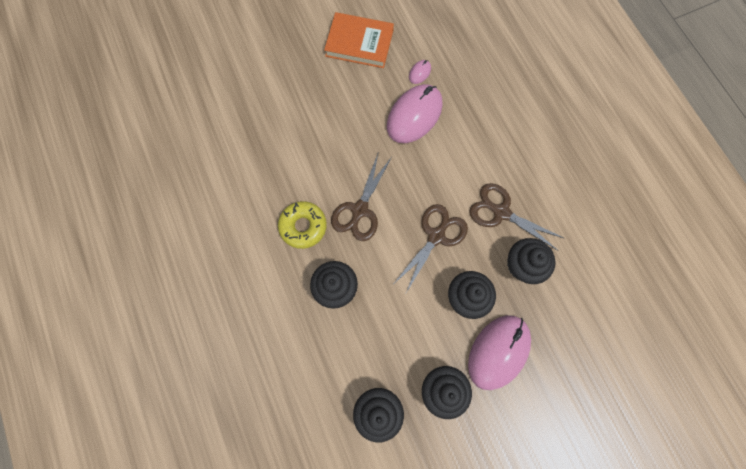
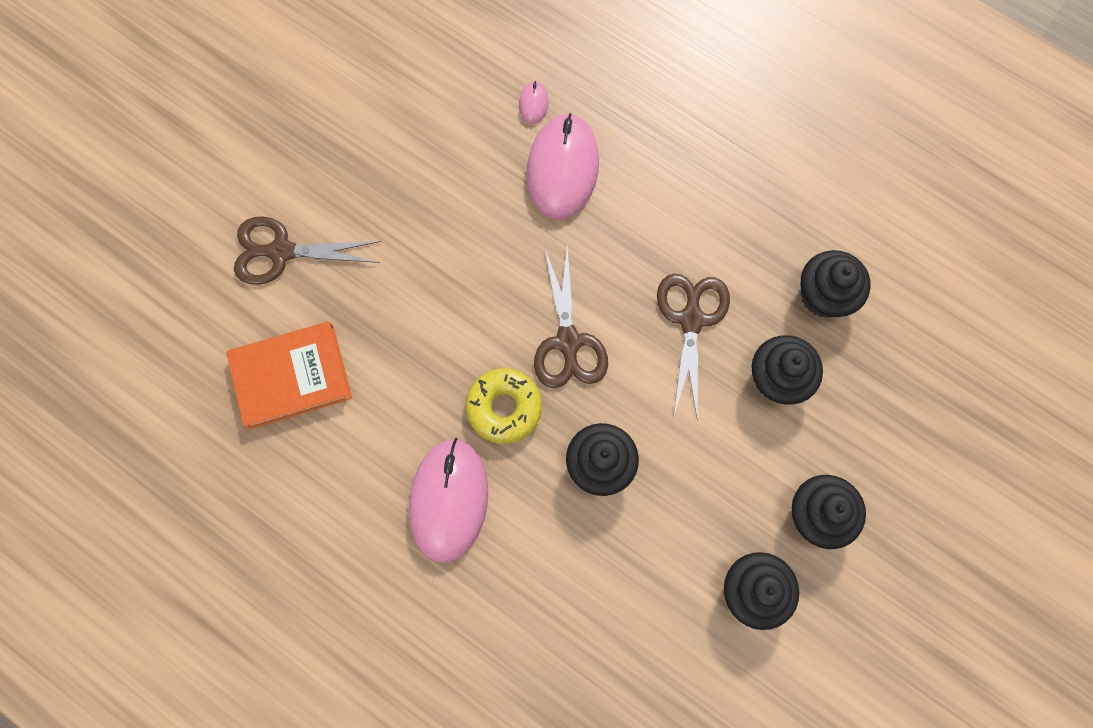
camera: 30 degrees left, 0 degrees up
orange book [324,12,394,68] -> orange book moved to [226,321,352,429]
pink mouse [468,315,531,390] -> pink mouse moved to [409,438,488,563]
brown scissors [469,183,563,251] -> brown scissors moved to [234,216,381,285]

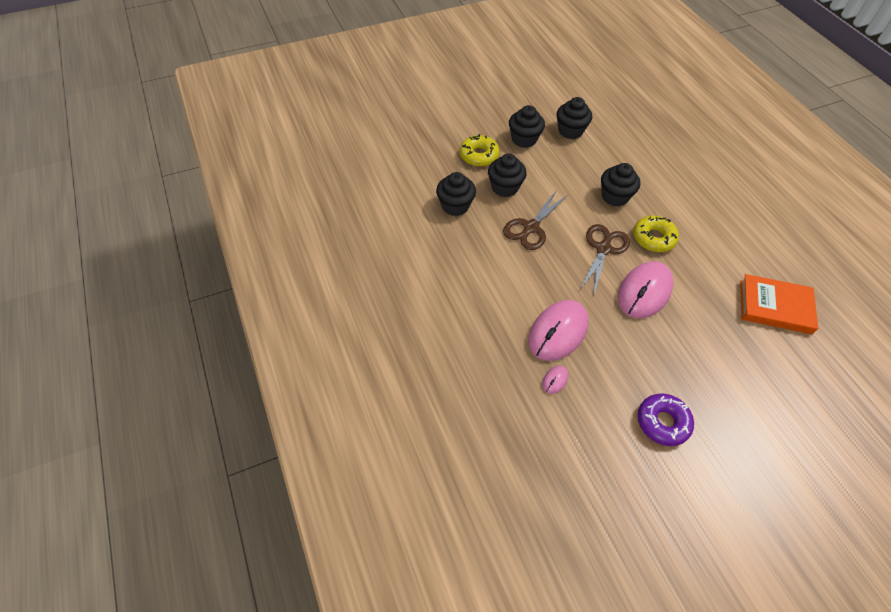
camera: 150 degrees left, 20 degrees down
brown scissors [234,216,381,285] -> none
pink mouse [409,438,488,563] -> pink mouse moved to [618,261,673,319]
none -> yellow donut [460,134,500,167]
none -> purple donut [638,393,694,446]

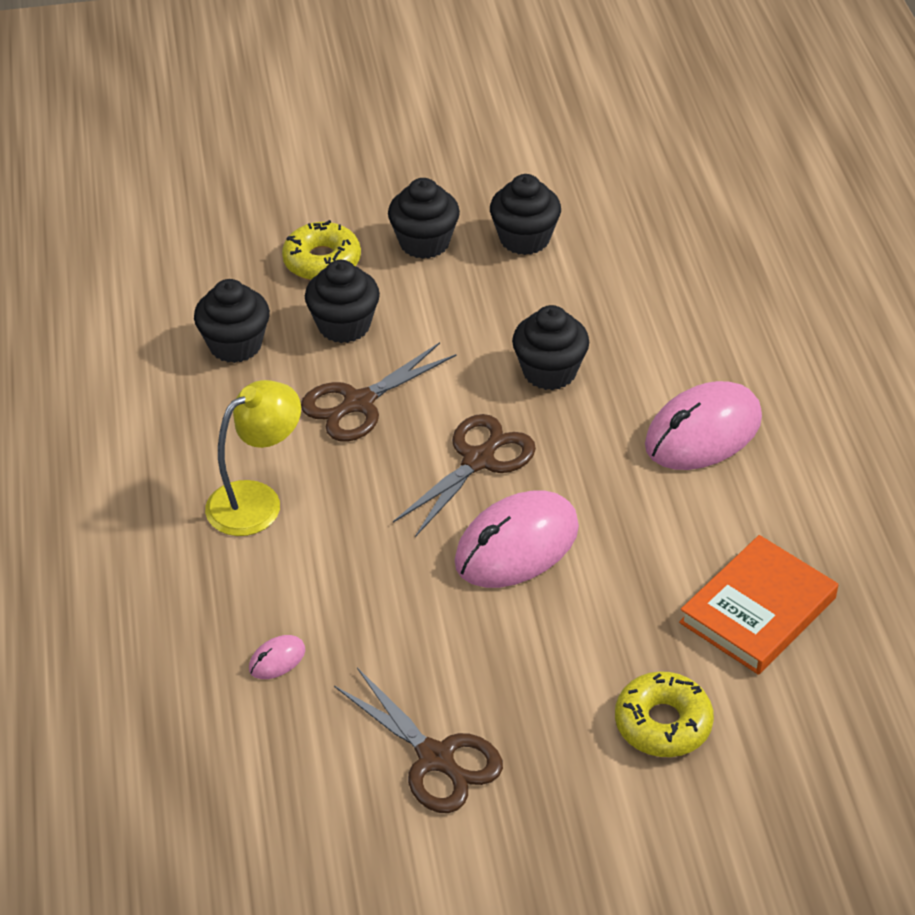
camera: 15 degrees right, 10 degrees down
pink mouse [528,300,589,361] -> pink mouse moved to [645,381,762,470]
yellow donut [633,216,679,252] -> yellow donut moved to [615,671,714,757]
purple donut [638,393,694,446] -> brown scissors [334,667,503,813]
orange book [740,274,818,334] -> orange book turned 75 degrees counterclockwise [679,535,838,675]
none -> yellow lamp [205,380,301,536]

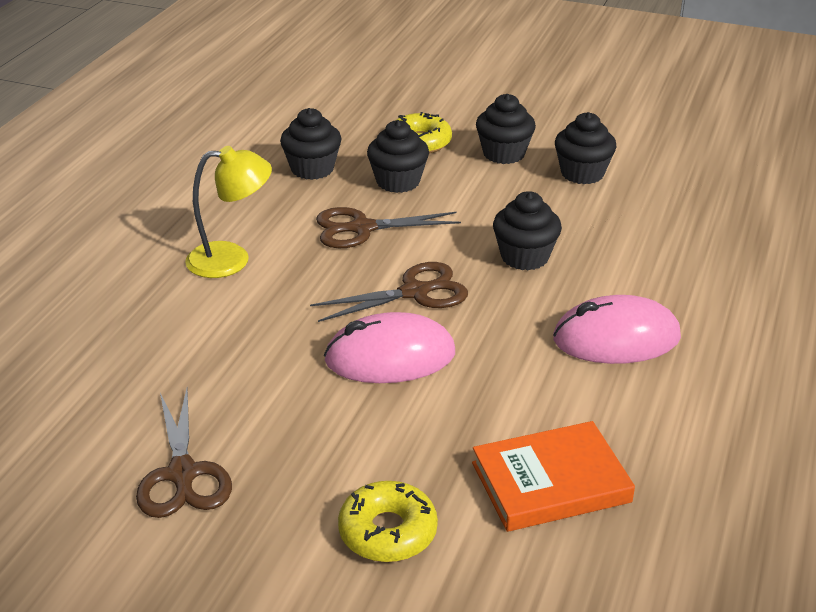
camera: 30 degrees right, 10 degrees down
pink mouse [249,635,305,679] -> none

